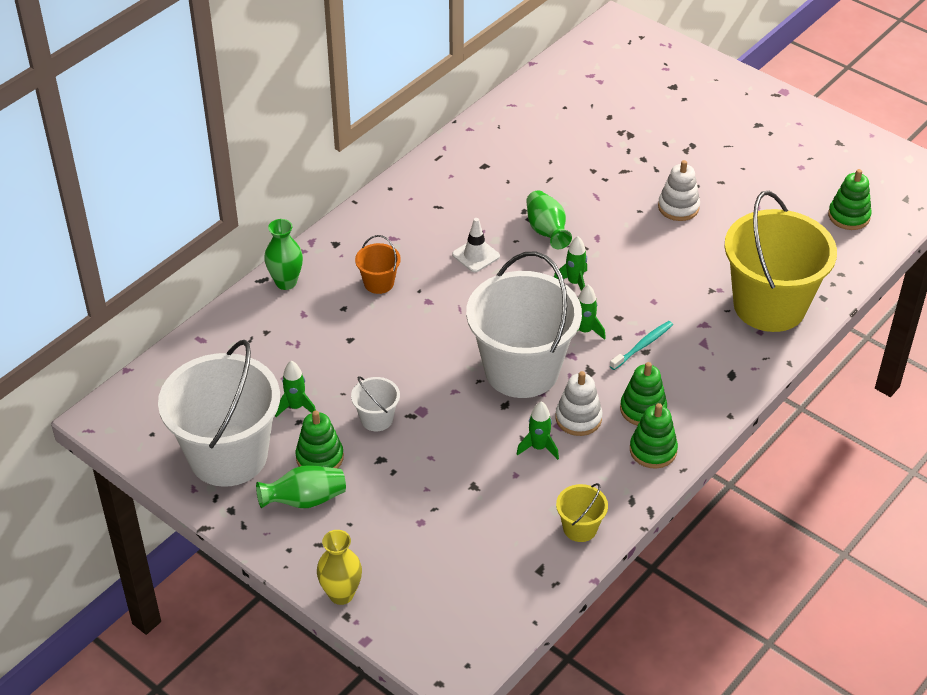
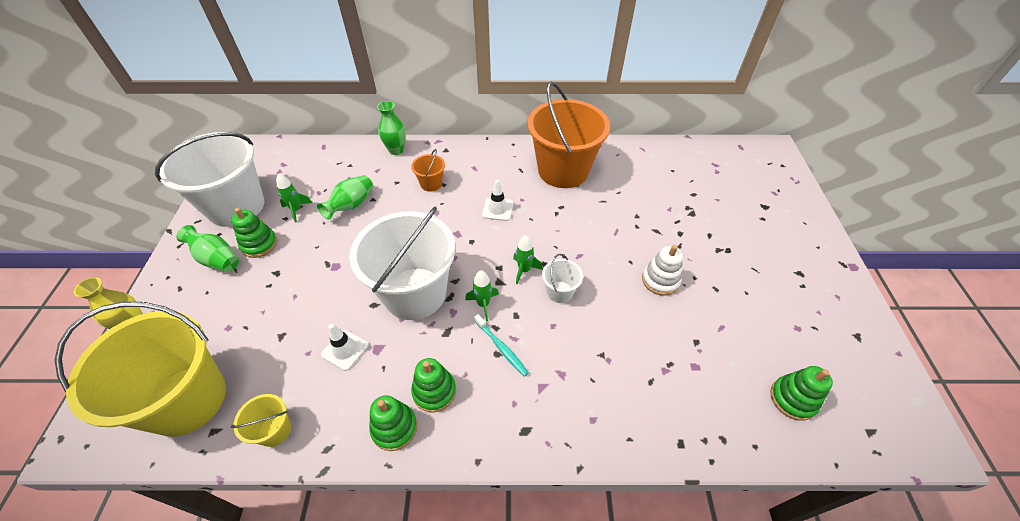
camera: 50 degrees right, 5 degrees up
white bucket [351,376,400,431] -> white bucket moved to [542,254,583,303]
green rocket [517,401,559,460] -> white traffic cone [321,324,368,371]
green vase [526,190,572,249] -> green vase moved to [317,175,373,219]
white stacking toy [556,371,603,436] -> none
turquoise toothbrush [610,321,673,370] -> turquoise toothbrush turned 45 degrees clockwise [474,314,529,377]
yellow bucket [724,191,837,332] -> yellow bucket moved to [55,302,226,437]
none -> orange bucket [527,82,610,188]

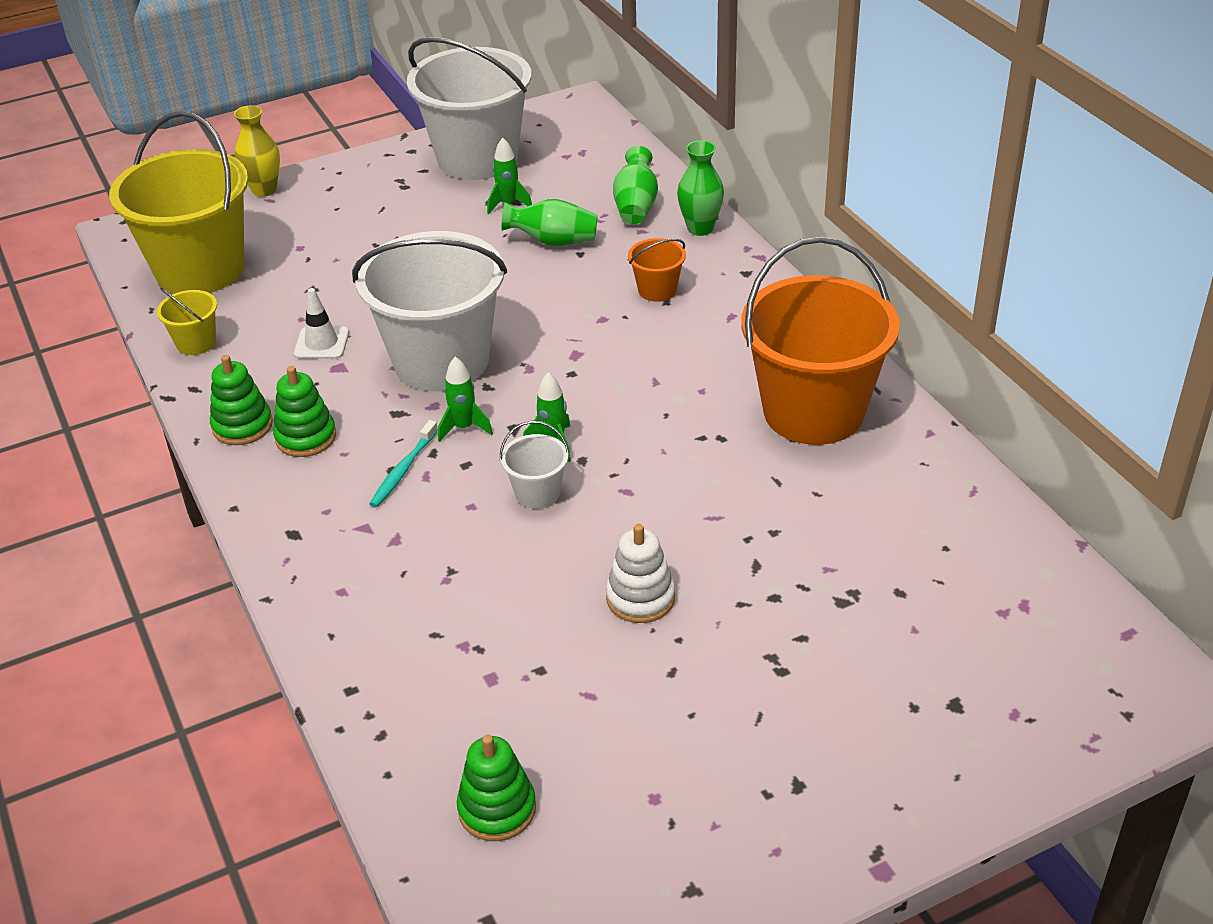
camera: 65 degrees right, 10 degrees down
green vase [176,225,239,272] -> green vase moved to [613,146,658,224]
green stacking toy [231,208,277,258] -> none
white traffic cone [482,180,514,221] -> none

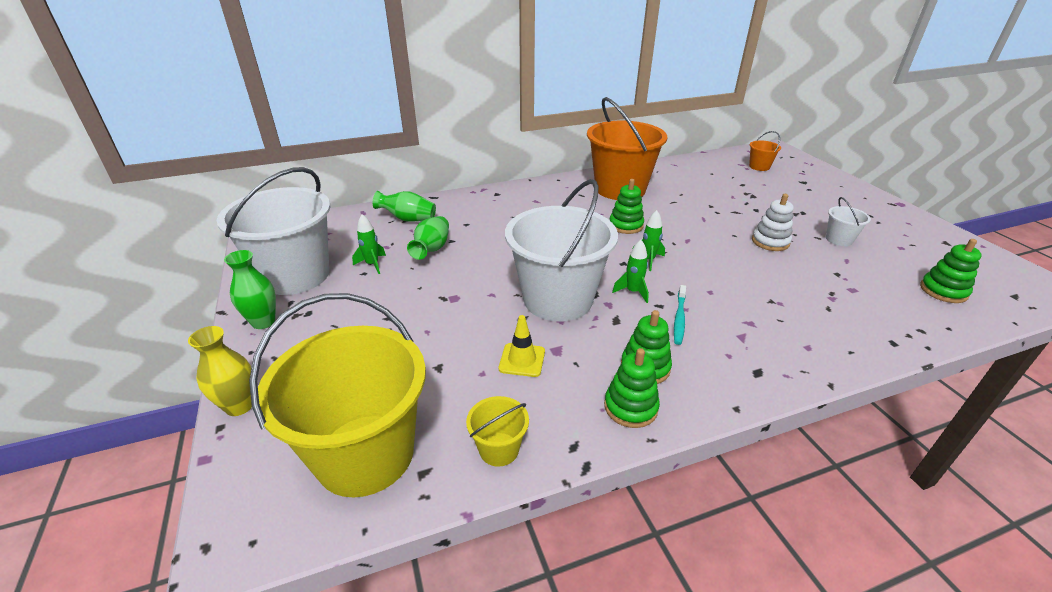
camera: 85 degrees left, 5 degrees down
white traffic cone [294,288,349,359] -> yellow traffic cone [499,315,545,377]
turquoise toothbrush [369,420,438,507] -> turquoise toothbrush turned 75 degrees clockwise [674,285,686,345]
white bucket [500,421,569,509] -> white bucket moved to [826,197,871,246]
orange bucket [628,238,686,302] -> orange bucket moved to [749,131,781,171]
green vase [677,140,724,236] -> green vase moved to [224,250,276,329]
none -> green stacking toy [610,179,644,234]

